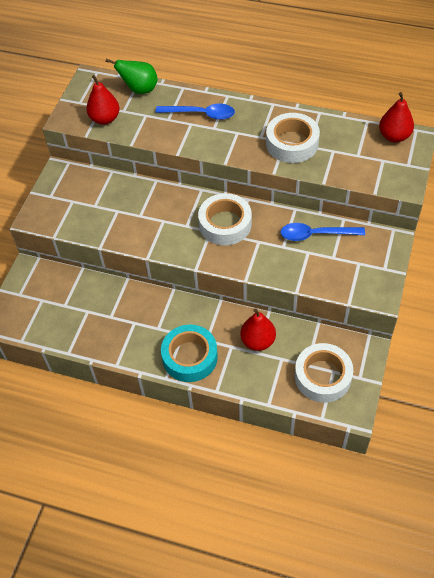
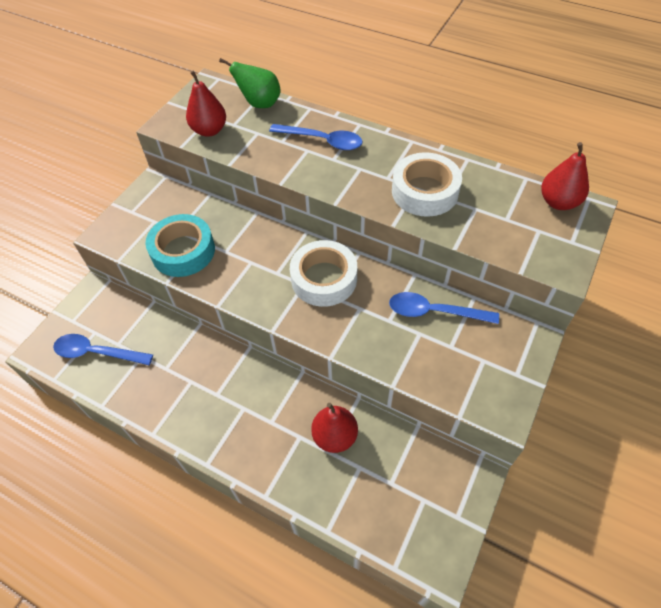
camera: 10 degrees right, 0 degrees up
turquoise tape [161,325,218,382] -> turquoise tape moved to [146,214,215,277]
white tape [295,343,353,403] -> none
none -> blue spoon [53,334,153,365]

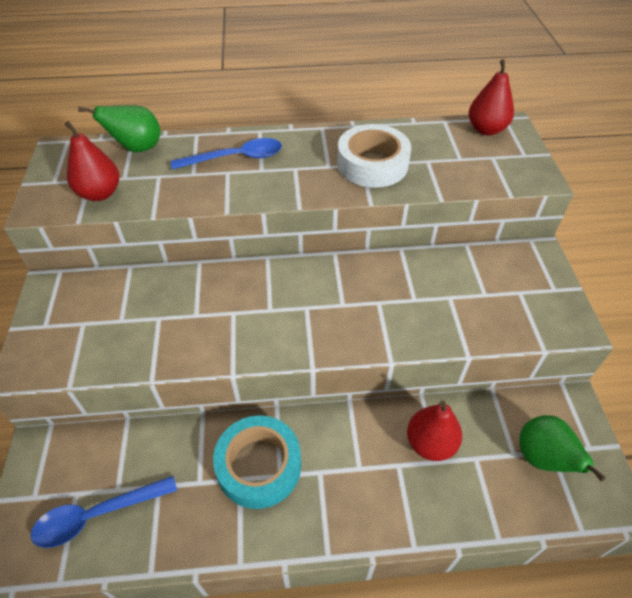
camera: 35 degrees left, 5 degrees down
turquoise tape [146,214,215,277] -> turquoise tape moved to [213,415,301,509]
white tape [290,240,357,307] -> none
blue spoon [389,292,499,324] -> none
none -> green pear [519,415,605,482]

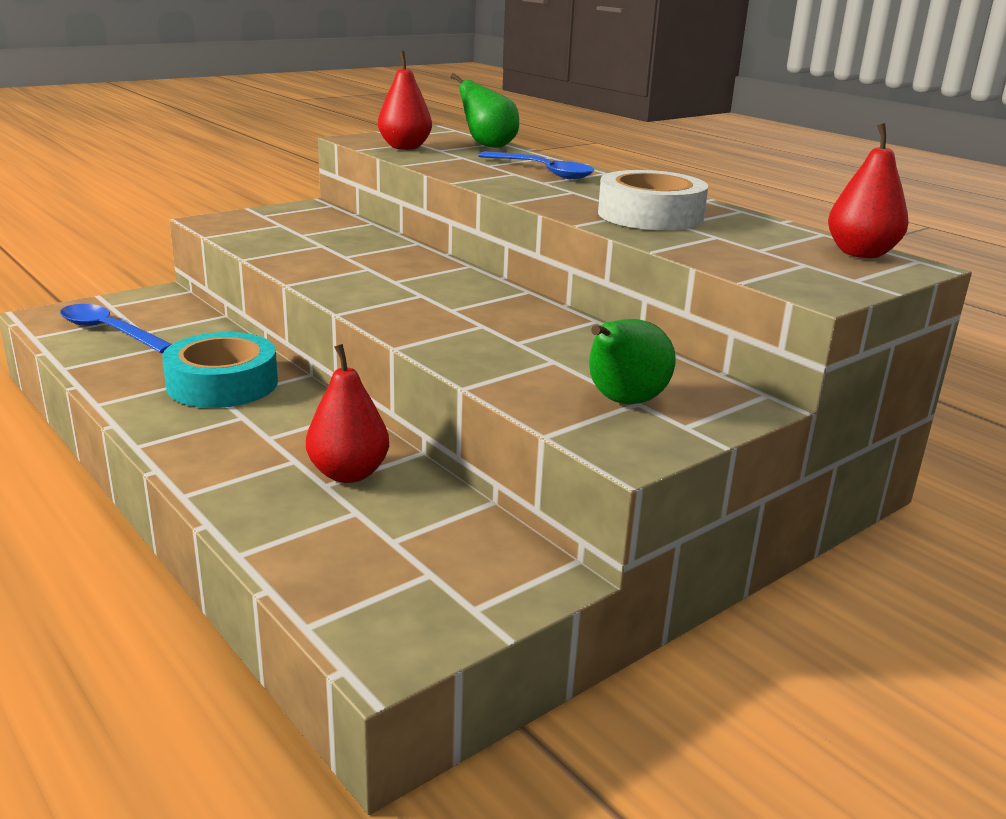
camera: 55 degrees right, 25 degrees down
green pear [519,415,605,482] -> green pear moved to [589,319,676,404]

